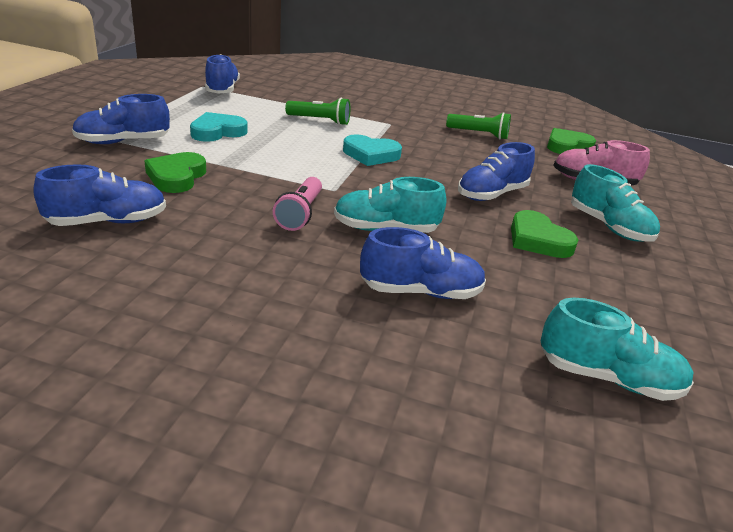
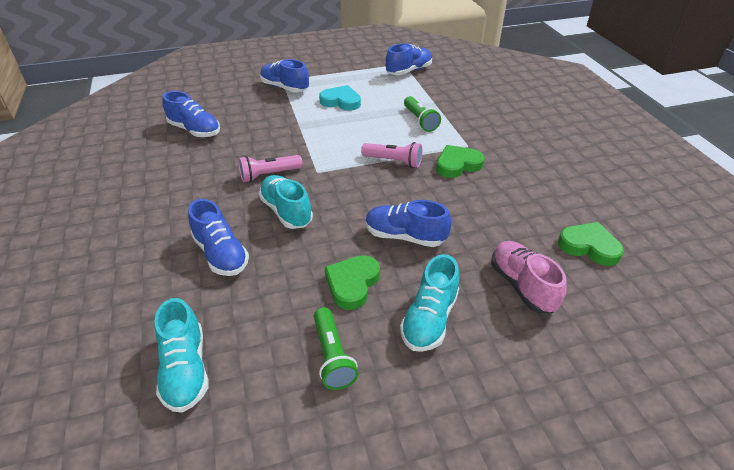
camera: 60 degrees right, 10 degrees up
green heart [145,152,206,193] -> green heart moved to [436,145,484,178]
turquoise heart [343,134,402,166] -> pink flashlight [361,142,422,168]
green flashlight [446,112,511,139] -> green flashlight moved to [314,307,359,390]

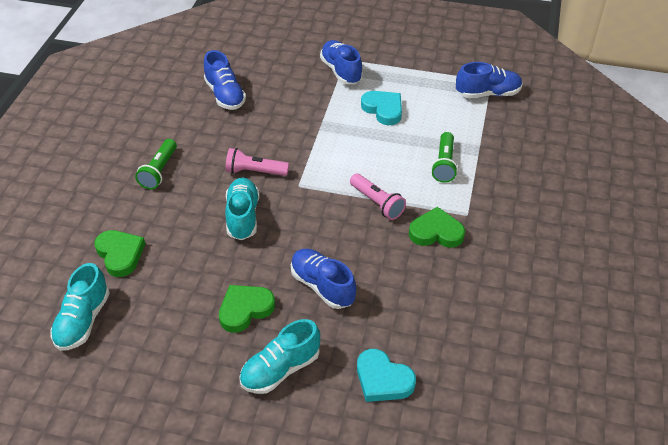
camera: 30 degrees right, 5 degrees up
blue shoe [188,199,249,276] -> none
green flashlight [314,307,359,390] -> green flashlight moved to [135,139,177,190]
pink shoe [491,241,567,313] -> turquoise heart [357,349,416,402]
green heart [558,222,624,266] -> green heart moved to [94,230,145,277]

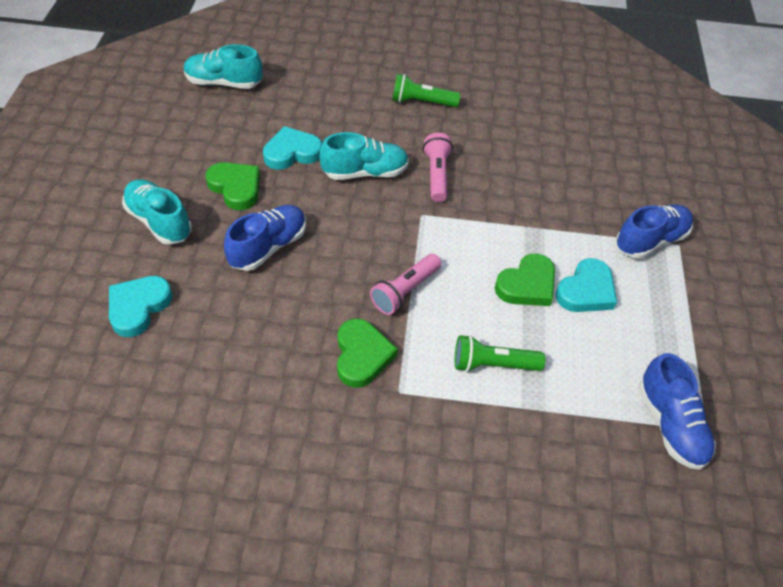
camera: 80 degrees right, 5 degrees up
green heart [94,230,145,277] -> green heart moved to [495,254,555,306]
blue shoe [204,50,246,110] -> none
none -> turquoise heart [263,126,322,170]

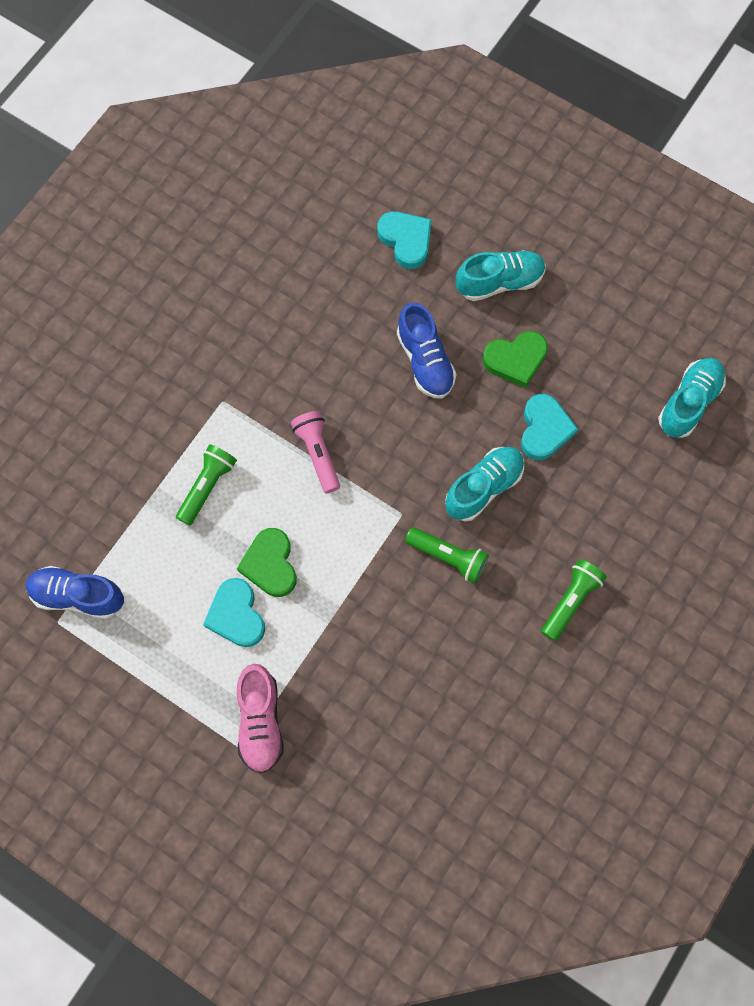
camera: 120 degrees right, 20 degrees up
turquoise shoe [319,132,409,180] -> turquoise shoe turned 150 degrees counterclockwise [445,447,524,521]
green heart [337,318,398,388] -> none
pink flashlight [423,133,453,202] -> green flashlight [405,527,489,583]
blue shoe [616,204,693,259] -> pink shoe [237,664,284,774]

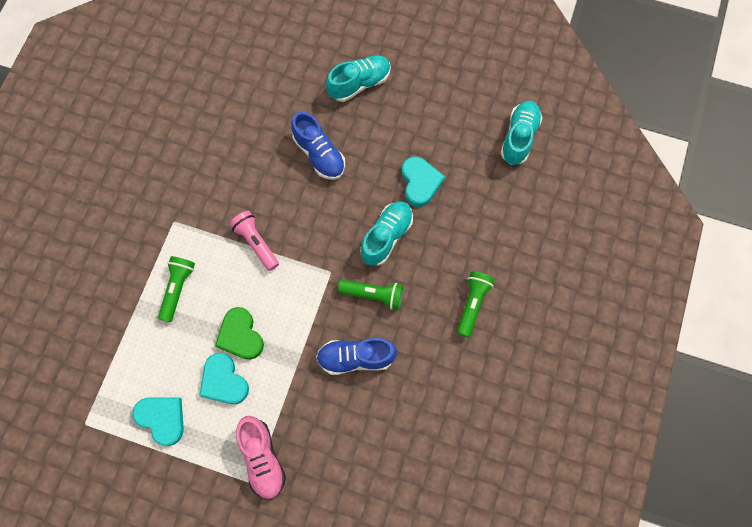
camera: 15 degrees left, 0 degrees up
blue shoe [26,566,124,619] -> blue shoe moved to [316,338,397,375]
turquoise heart [378,211,432,269] -> turquoise heart moved to [132,397,184,446]
green heart [483,331,548,388] -> none

